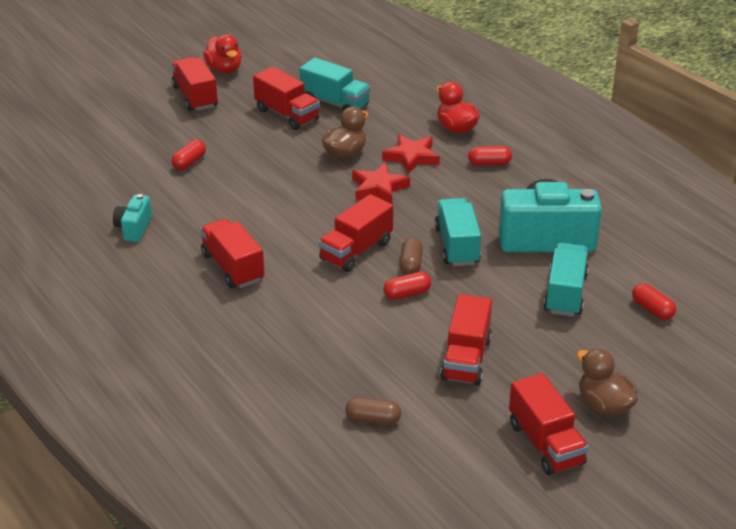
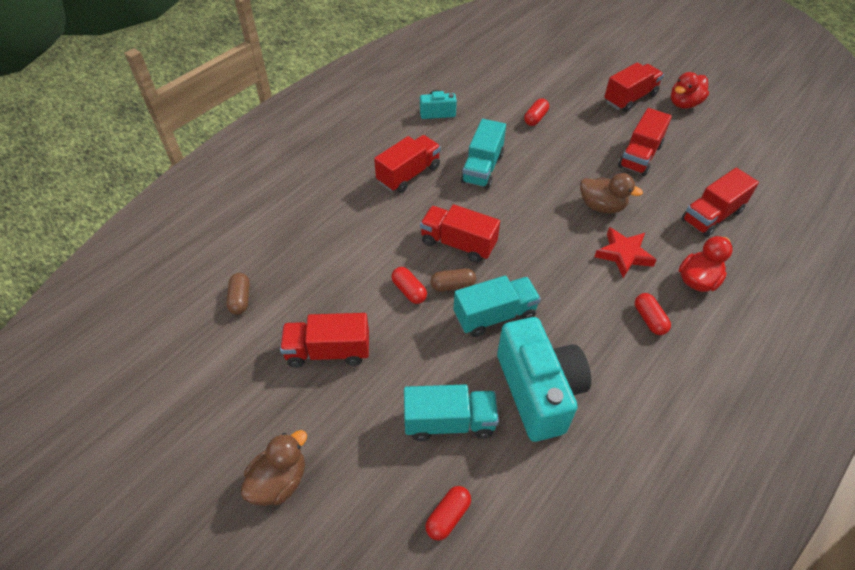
camera: 75 degrees right, 15 degrees up
red capsule [172,140,206,170] -> red capsule turned 75 degrees counterclockwise [524,98,549,126]
turquoise truck [299,57,371,112] -> turquoise truck moved to [461,119,506,189]
red star [352,163,410,204] -> none
red truck [509,373,589,475] -> red truck moved to [681,168,759,237]

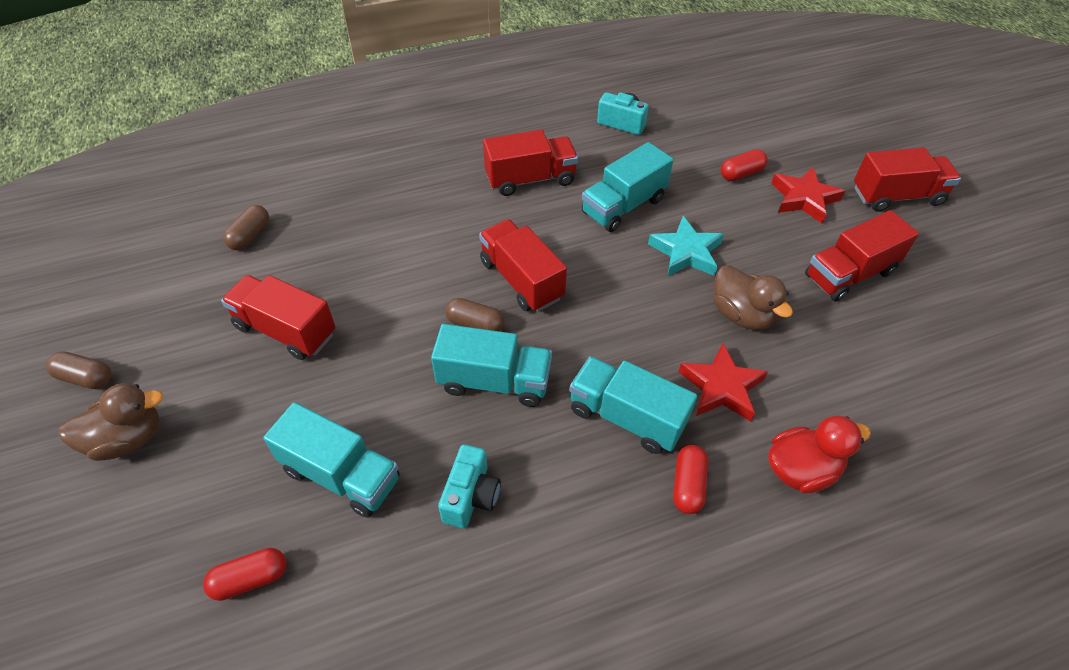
camera: 30 degrees right, 0 degrees up
red capsule [391,267,427,304] -> none
turquoise camera [497,317,591,442] -> turquoise camera [438,444,501,528], size x0.48
red duck [671,72,709,109] -> none
red truck [681,168,759,237] -> none
none -> brown capsule [46,351,112,389]
none -> turquoise truck [569,356,697,454]
none -> turquoise star [648,216,724,276]
none -> red star [771,167,845,224]

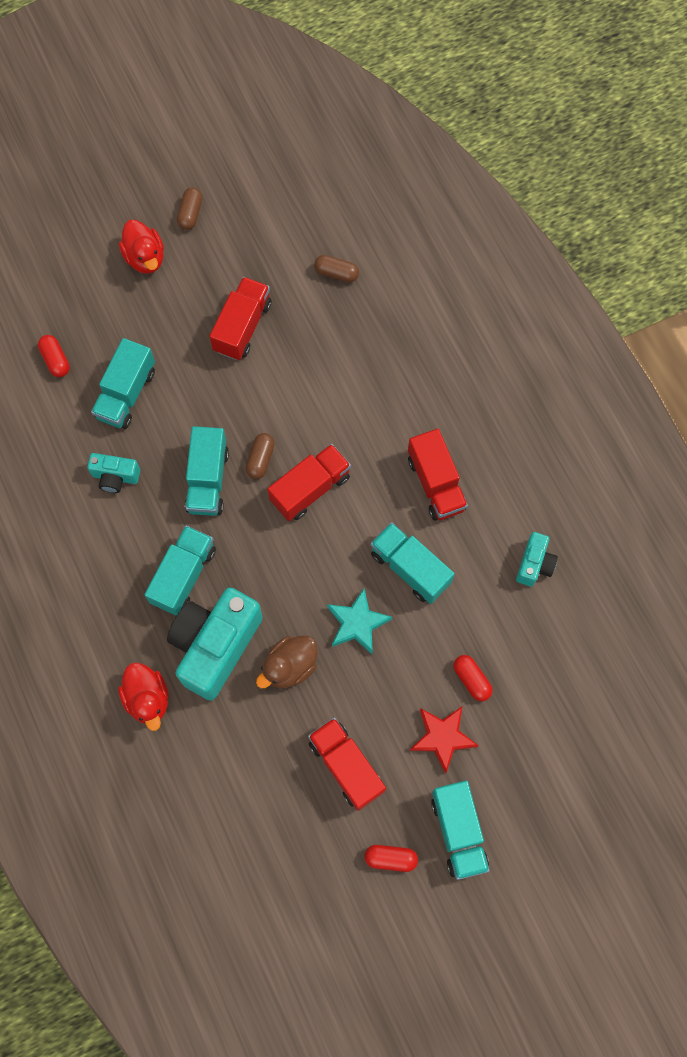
camera: 85 degrees right, 20 degrees up
brown duck [58,383,163,461] -> red duck [119,220,164,274]
red capsule [673,445,708,514] -> red capsule moved to [365,845,418,872]
red star [678,343,768,421] -> turquoise camera [167,588,263,701]
red truck [854,147,961,212] -> turquoise truck [431,780,490,880]

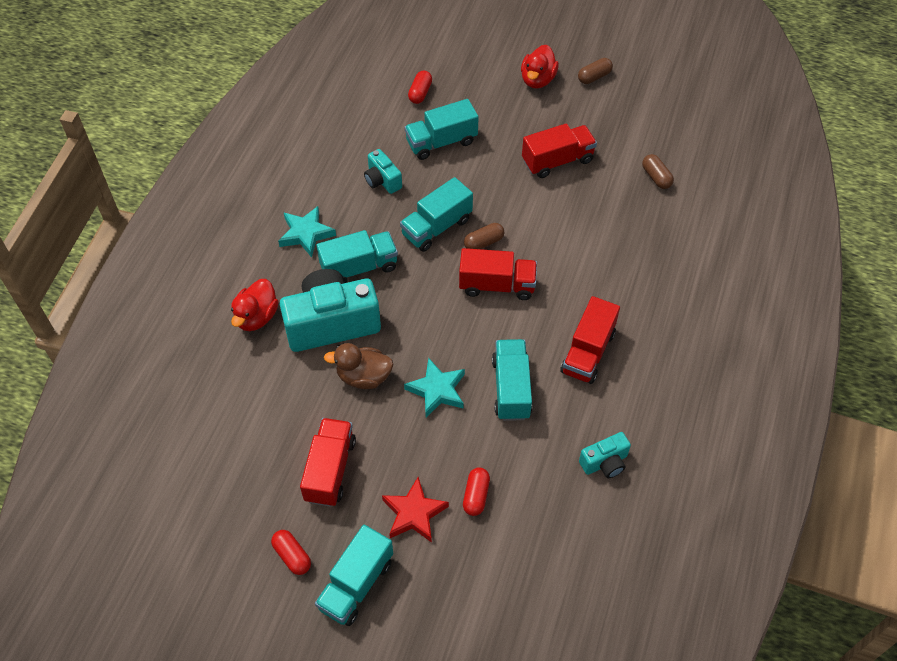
camera: 45 degrees right, 15 degrees down
none -> turquoise star [278,206,336,257]

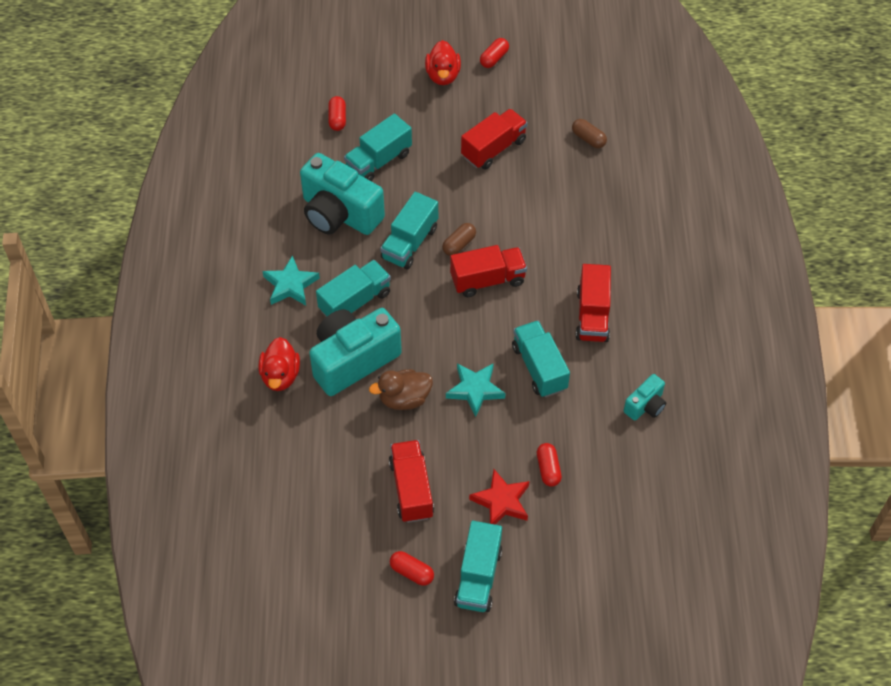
camera: 20 degrees left, 0 degrees up
turquoise camera [364,149,402,194] -> turquoise camera [300,153,385,235], size x2.06
brown capsule [578,58,613,84] -> red capsule [480,38,509,68]

